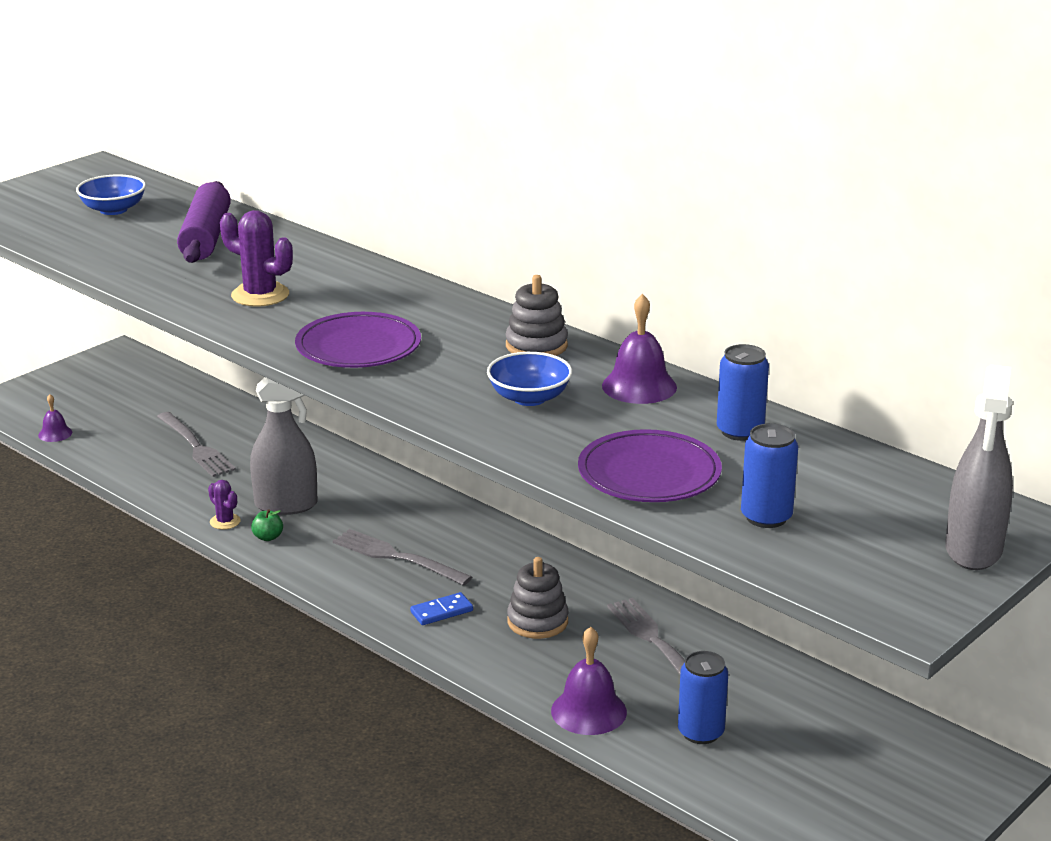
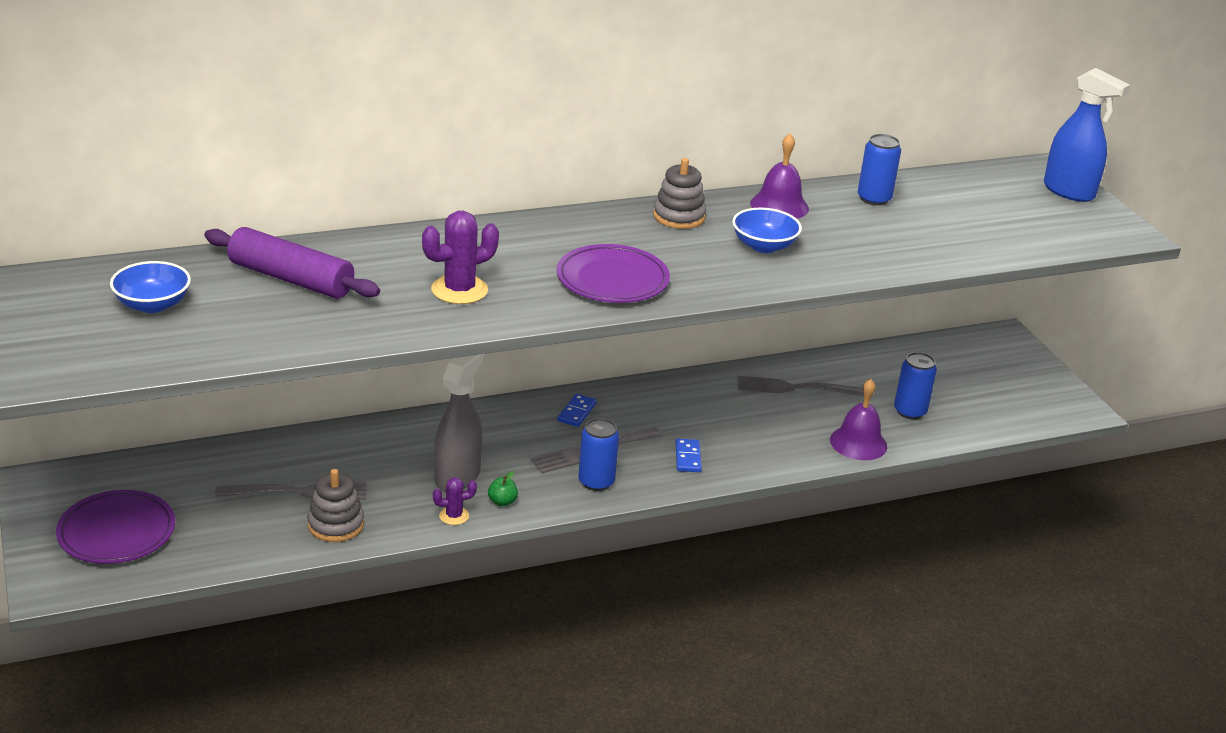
camera: 65 degrees left, 5 degrees up
purple bell [38,394,72,442] -> none
grey stacking toy [507,557,569,639] -> grey stacking toy moved to [307,469,364,542]
purple plate [578,429,722,502] -> purple plate moved to [56,490,175,564]
blue can [741,423,798,528] -> blue can moved to [578,418,619,491]
grey spray bottle [945,364,1013,570] -> blue spray bottle [1044,68,1130,202]
none -> blue domino [558,394,597,427]

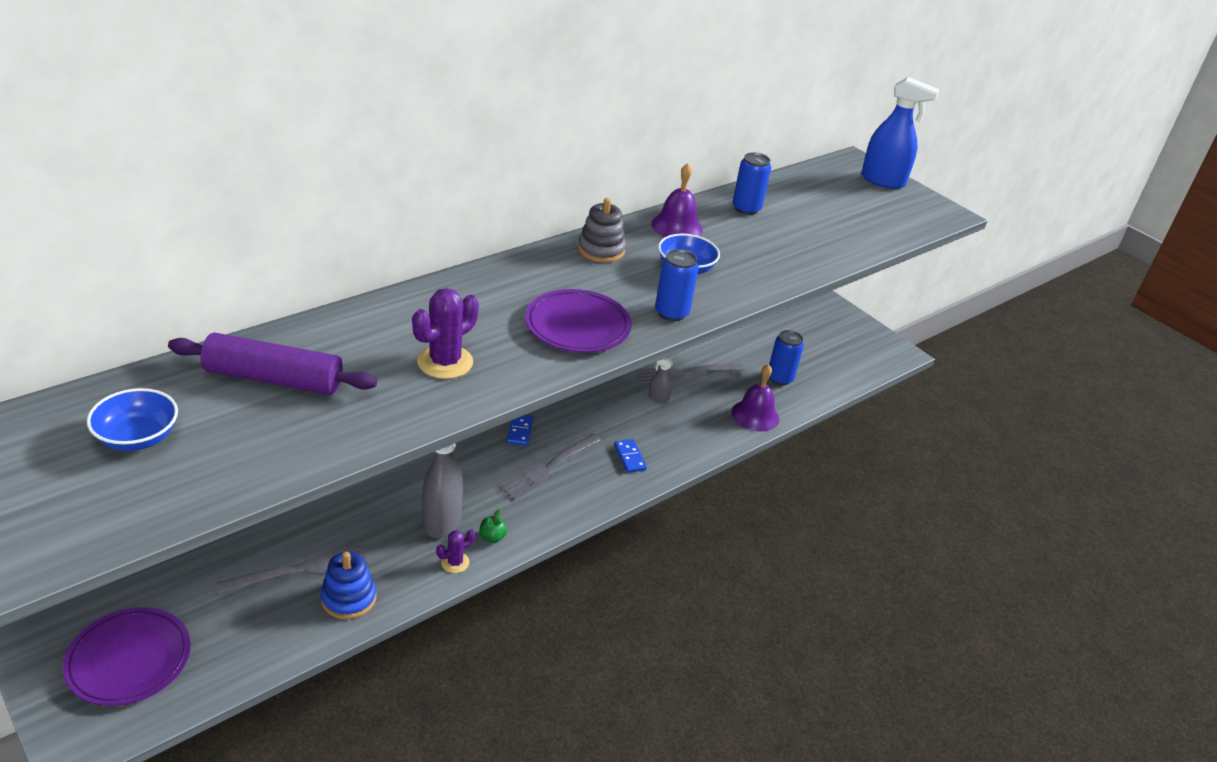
camera: 20 degrees left, 5 degrees up
grey stacking toy [307,469,364,542] -> blue stacking toy [321,552,377,619]
blue can [578,418,619,491] -> blue can moved to [655,249,699,321]
none -> grey spray bottle [649,358,673,403]

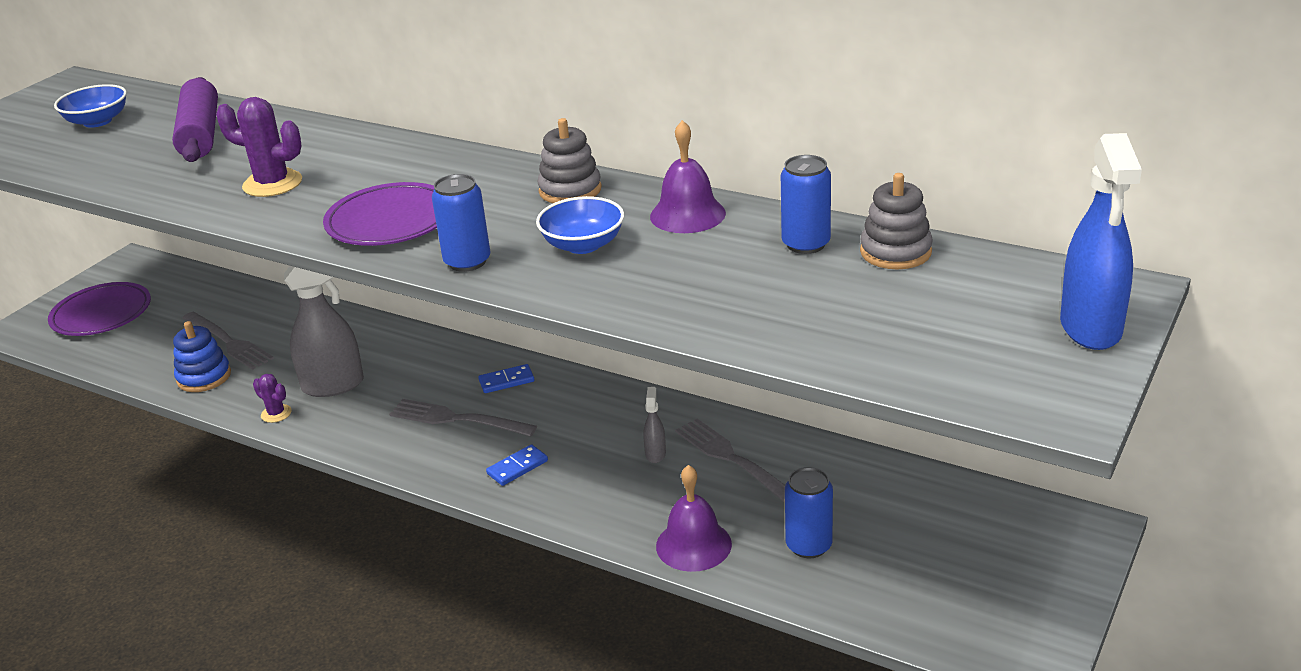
camera: 75 degrees right, 5 degrees down
green apple [479,509,507,543] -> none
none -> grey stacking toy [860,173,933,269]

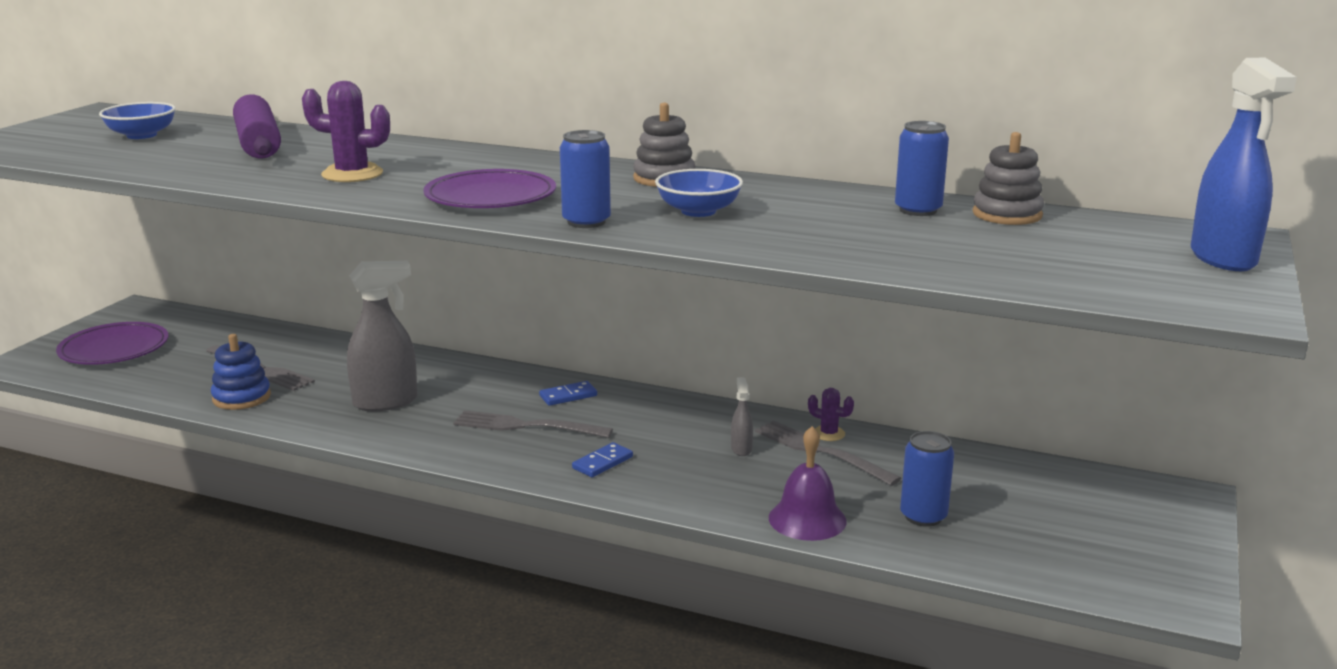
camera: 10 degrees left, 10 degrees down
purple cactus [253,374,292,423] -> purple cactus moved to [808,388,854,441]
purple bell [650,120,726,233] -> none

